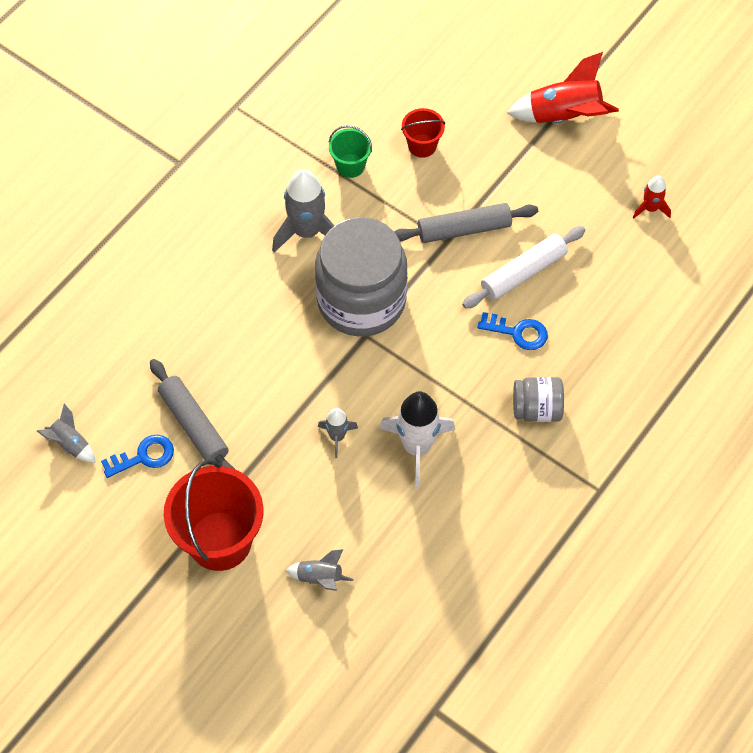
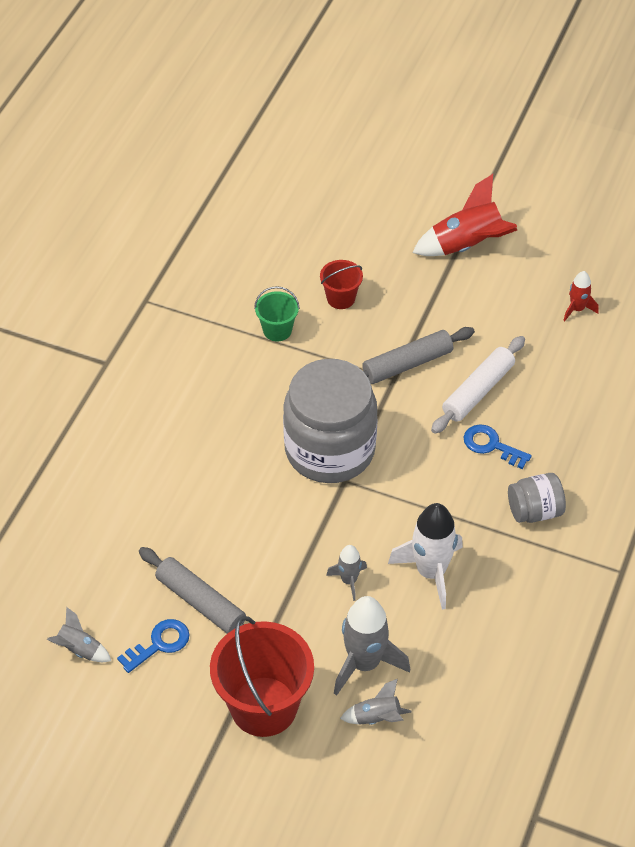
camera: 15 degrees left, 10 degrees down
grey rocket [272,169,334,252] -> grey rocket moved to [334,596,410,696]
blue key [477,312,548,350] -> blue key turned 150 degrees counterclockwise [464,424,532,469]

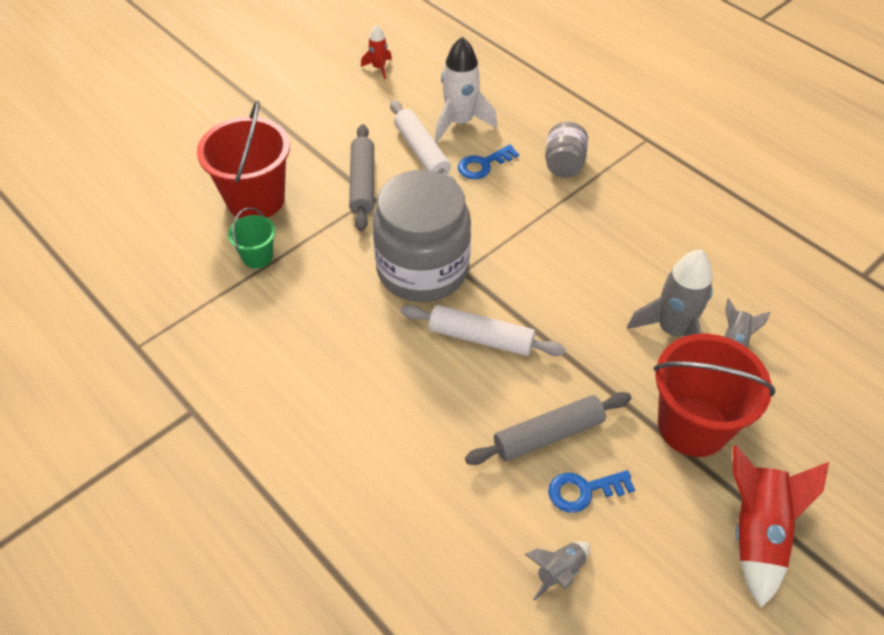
camera: 65 degrees left, 0 degrees up
blue key [117,619,189,673] -> blue key turned 90 degrees counterclockwise [548,470,635,513]
red bucket [320,260,363,309] -> red bucket [197,101,290,218], size x2.00
grey rocket [326,545,367,601] -> none
white rocket [388,503,463,610] -> white rocket moved to [435,37,497,142]
red rocket [412,174,517,256] -> red rocket moved to [733,446,829,608]
none -> white rolling pin [401,305,566,356]

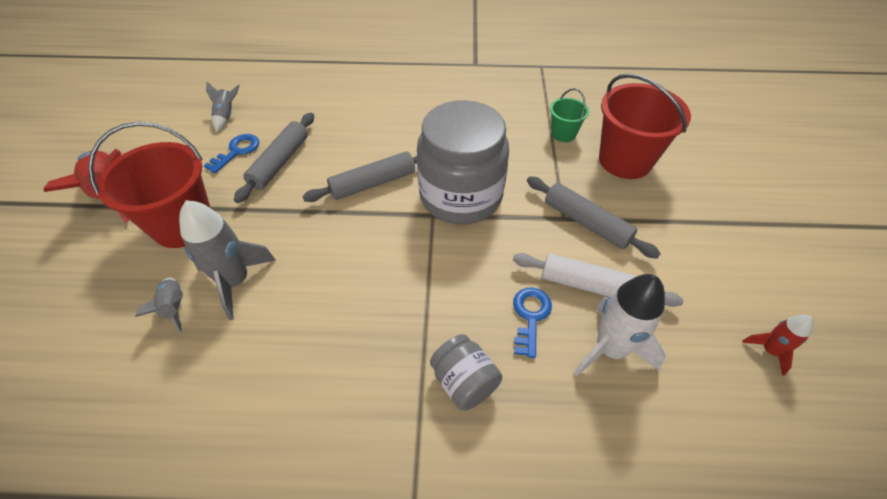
camera: 135 degrees right, 0 degrees up
white rolling pin [401,305,566,356] -> grey rolling pin [302,152,417,202]

